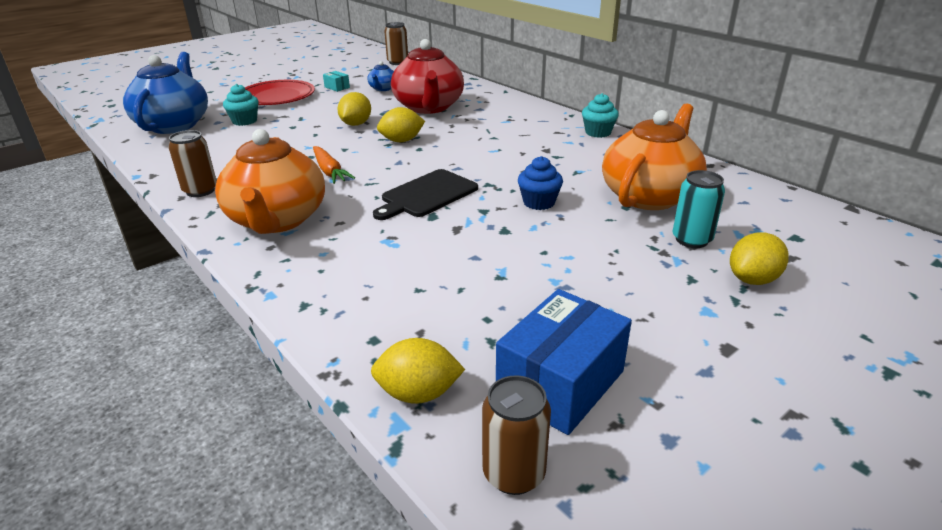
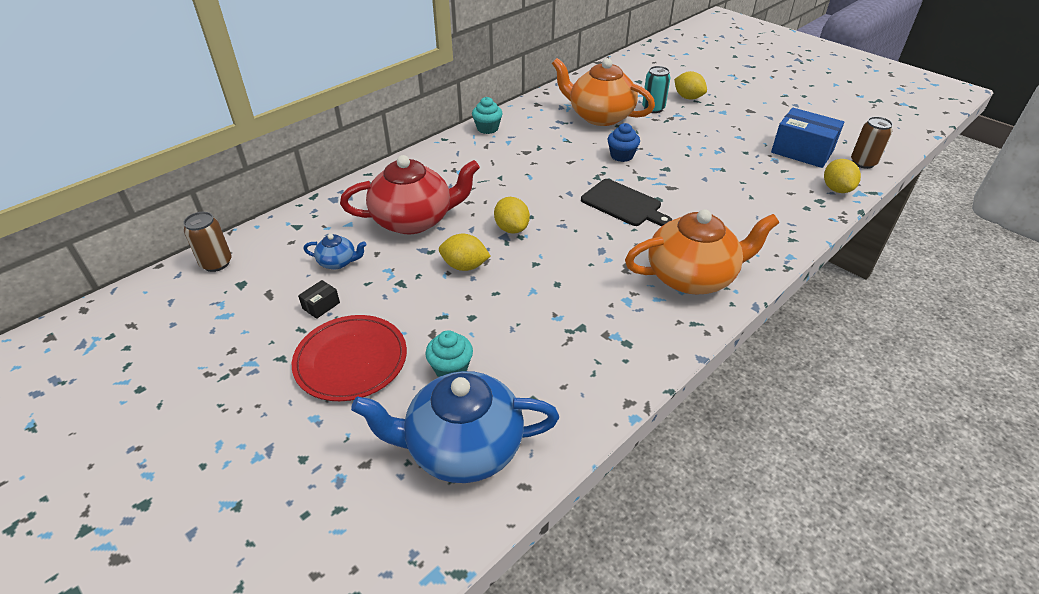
camera: 95 degrees left, 10 degrees up
brown can [169,130,217,197] -> none
orange carrot [313,146,355,184] -> none
turquoise box [323,71,350,92] -> black box [298,280,340,319]

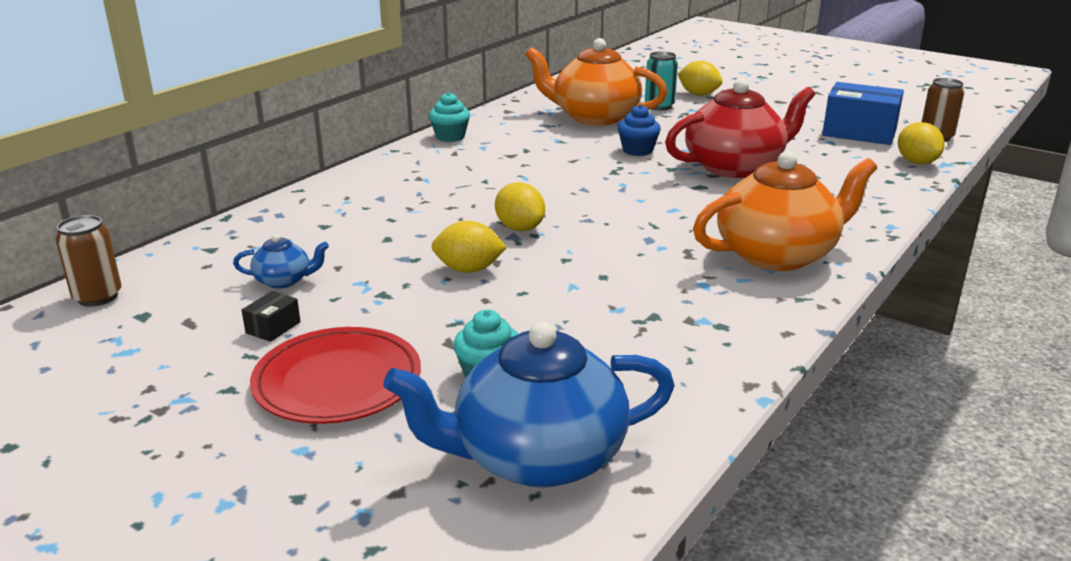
camera: 10 degrees left, 15 degrees down
red teapot [340,155,480,234] -> red teapot moved to [665,79,815,178]
black cutting board [581,179,672,226] -> none

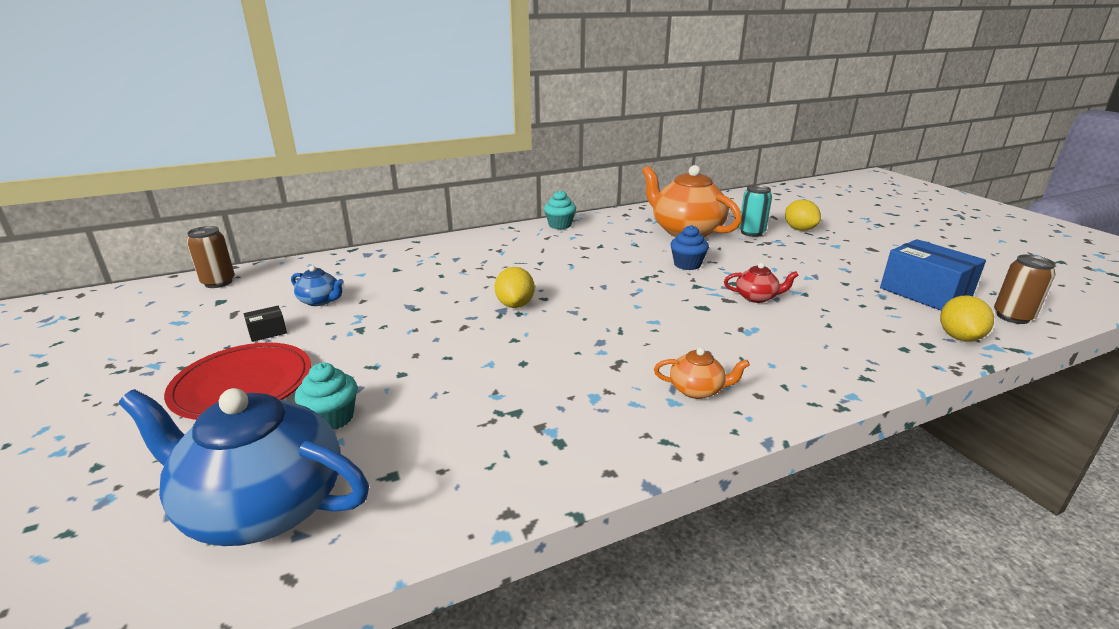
camera: 30 degrees right, 0 degrees up
yellow lemon [432,221,507,273] -> none
red teapot [665,79,815,178] -> red teapot [724,263,799,303], size x0.45
orange teapot [693,151,877,271] -> orange teapot [654,348,750,399], size x0.45

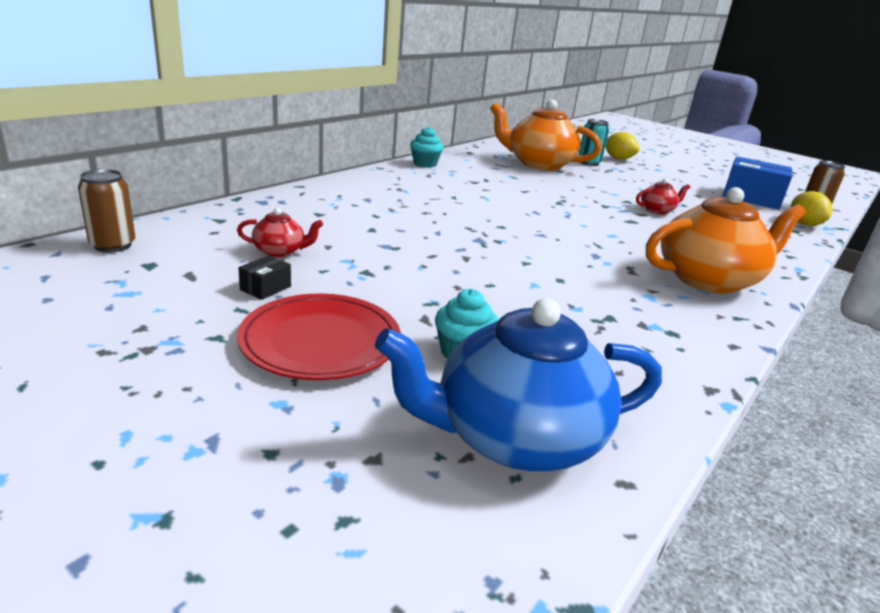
camera: 30 degrees left, 0 degrees up
blue teapot [291,265,344,306] -> red teapot [237,208,323,257]
yellow lemon [494,267,535,308] -> none
orange teapot [654,348,750,399] -> orange teapot [646,187,806,294], size x2.24
blue cupcake [670,225,709,270] -> none

